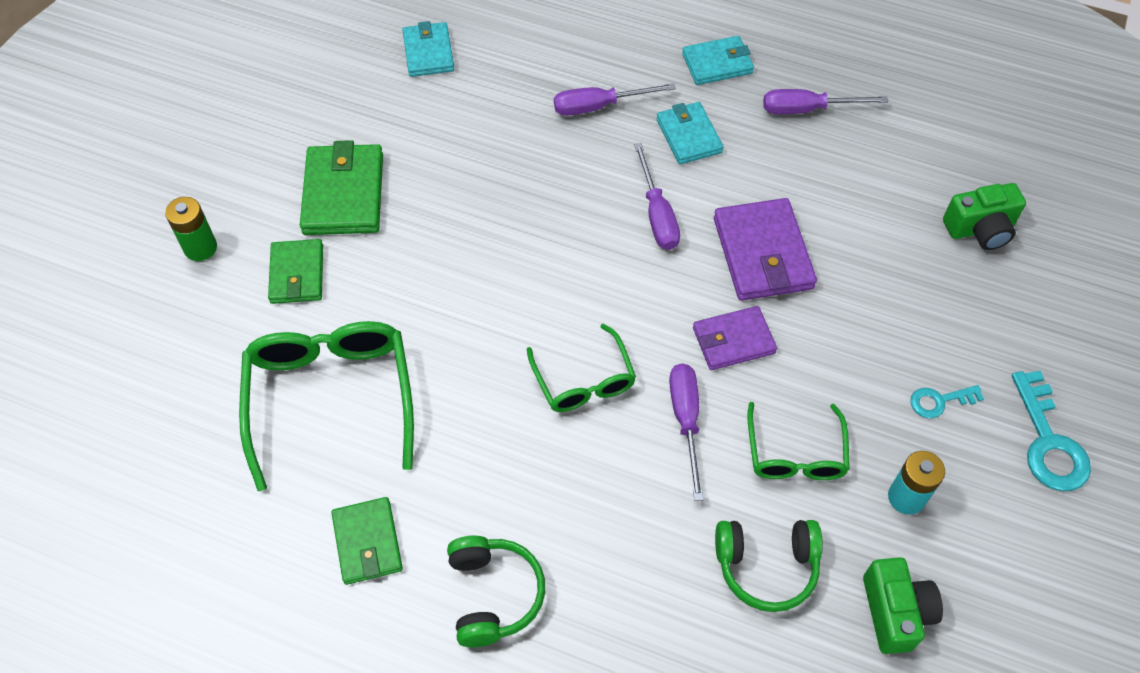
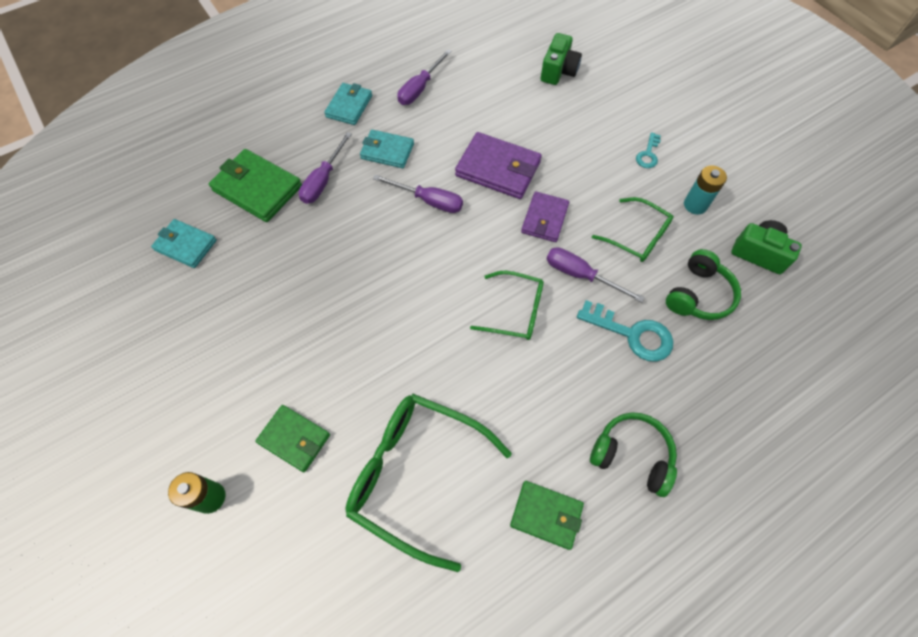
camera: 55 degrees left, 5 degrees up
green wallet [300,140,383,235] -> green wallet moved to [209,149,302,222]
turquoise key [1012,371,1091,491] -> turquoise key moved to [577,300,673,362]

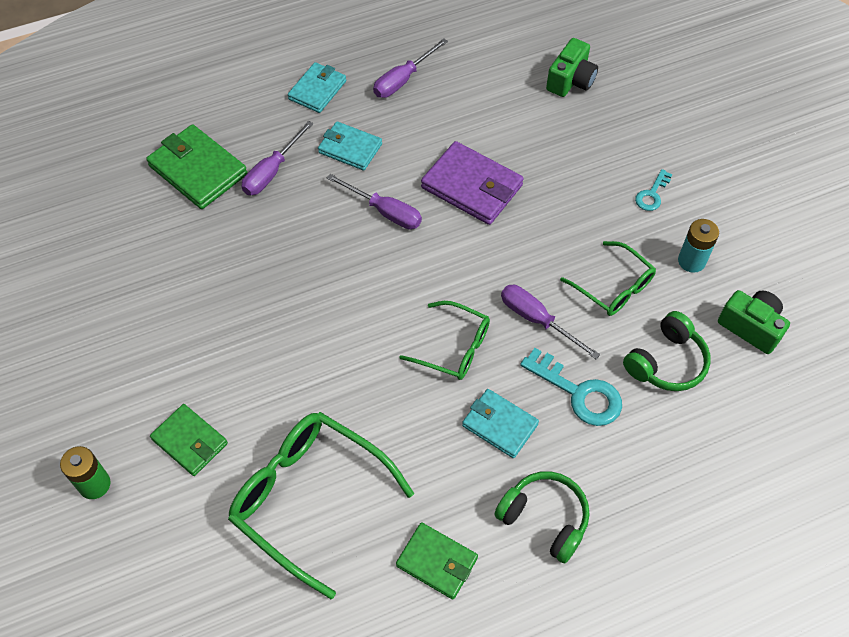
camera: 10 degrees right, 5 degrees down
turquoise wallet [151,219,217,268] -> turquoise wallet moved to [462,389,539,458]
purple wallet [521,191,569,242] -> none

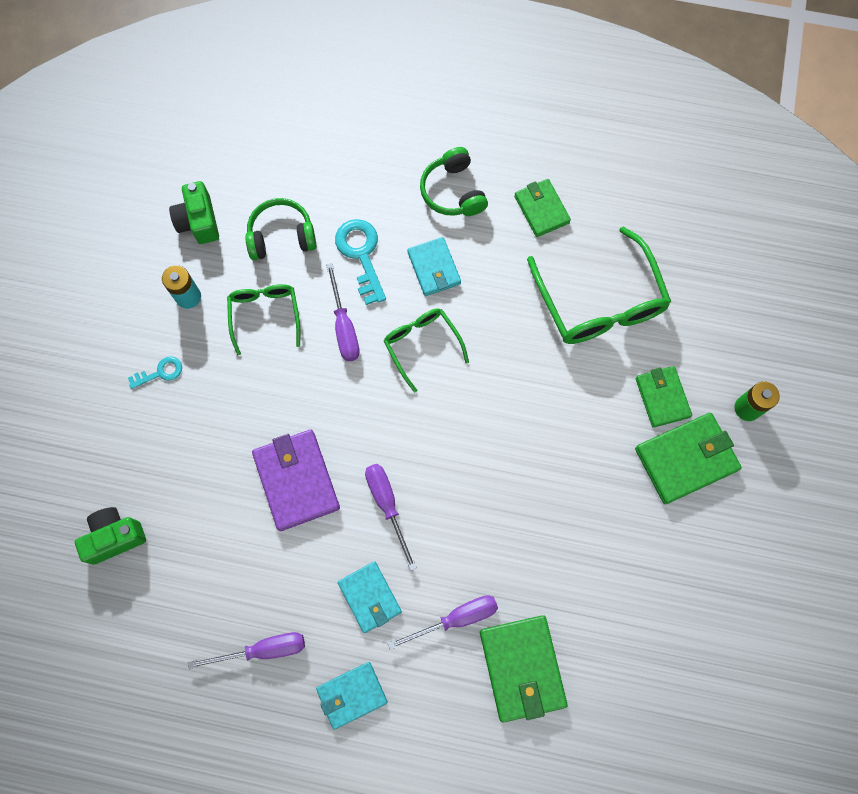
camera: 145 degrees left, 15 degrees up
none -> green wallet [635,413,742,504]

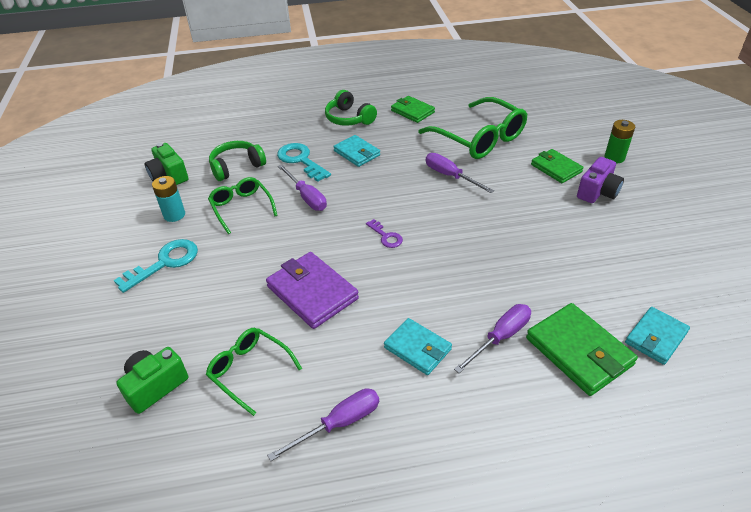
camera: 20 degrees left, 30 degrees down
turquoise key [128,356,182,389] -> turquoise key [114,239,198,293], size x1.76
turquoise wallet [316,662,387,730] -> turquoise wallet moved to [625,307,690,365]
purple screwdriver [365,464,417,571] -> purple screwdriver moved to [426,153,494,193]
green glasses [384,308,469,393] -> green glasses moved to [206,328,302,416]
green wallet [635,413,742,504] -> purple camera [577,157,624,203]
none -> purple key [366,219,403,248]

